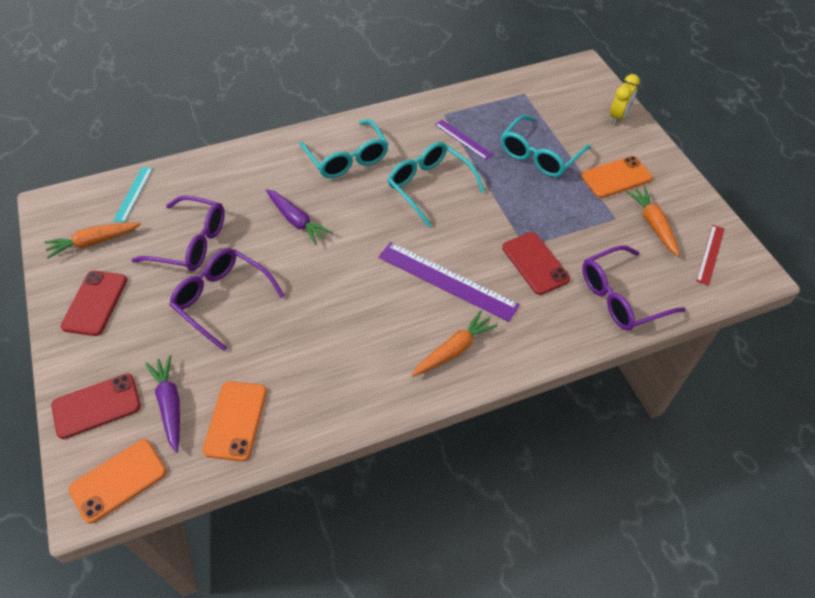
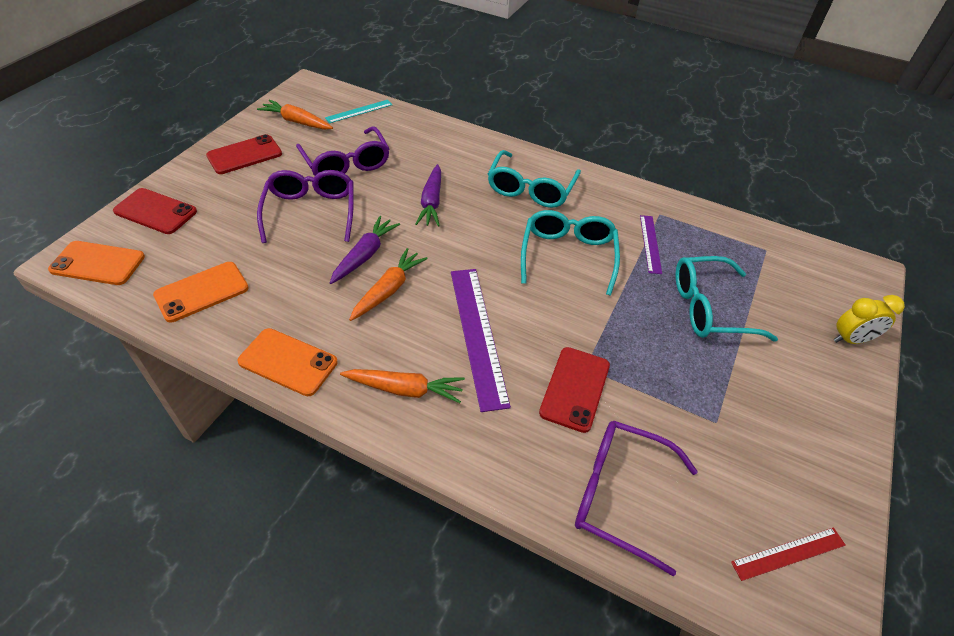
camera: 45 degrees right, 5 degrees down
purple carrot [145,355,180,453] -> purple carrot moved to [330,216,400,284]
orange phone [581,156,653,198] -> orange phone moved to [237,328,338,396]
orange carrot [626,187,680,257] -> orange carrot moved to [349,248,428,321]

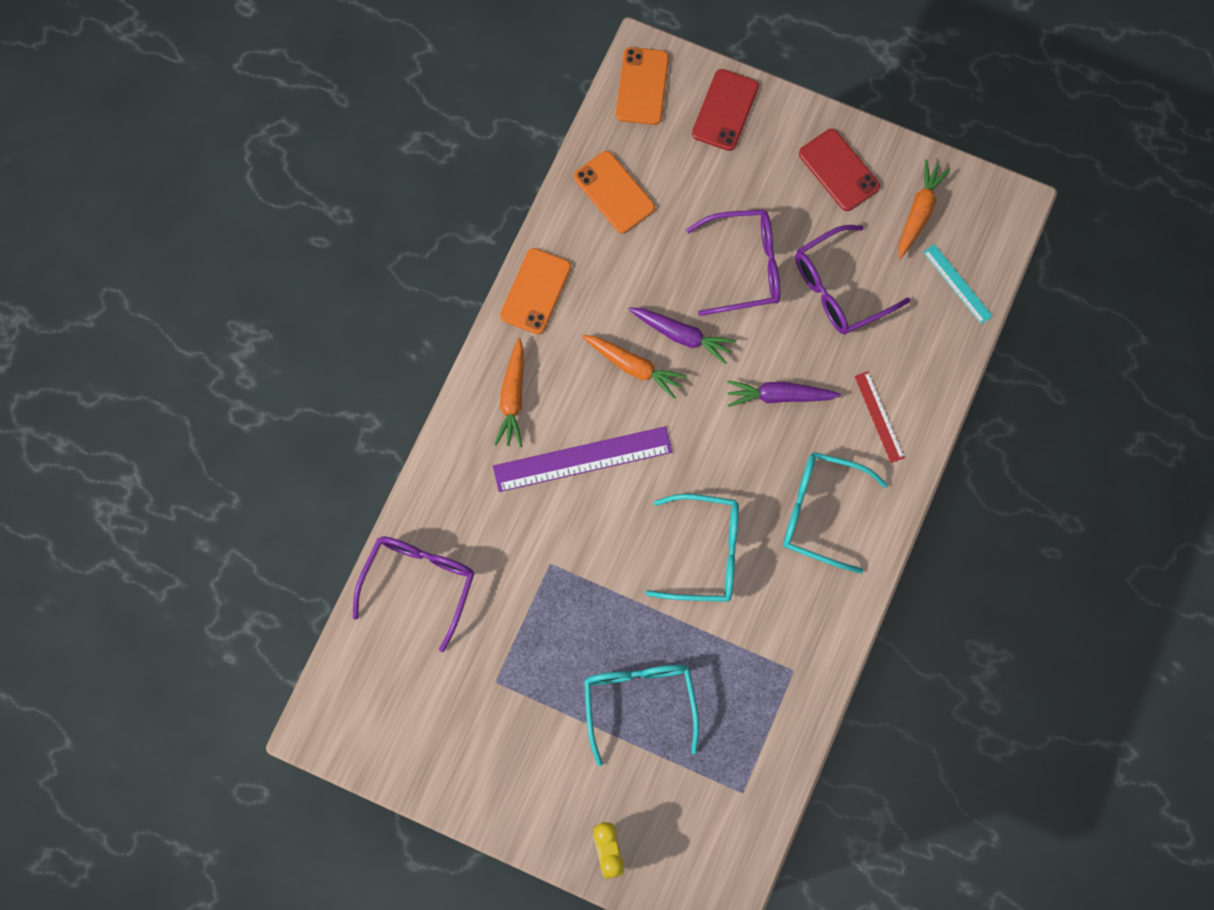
camera: 90 degrees right, 25 degrees up
red phone [539,347,610,433] -> none
purple ruler [640,215,662,274] -> none
red ruler [731,527,846,581] -> red ruler moved to [854,371,905,463]

